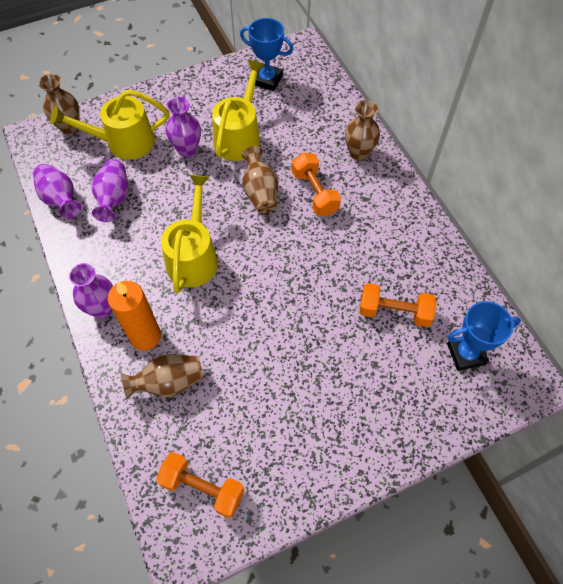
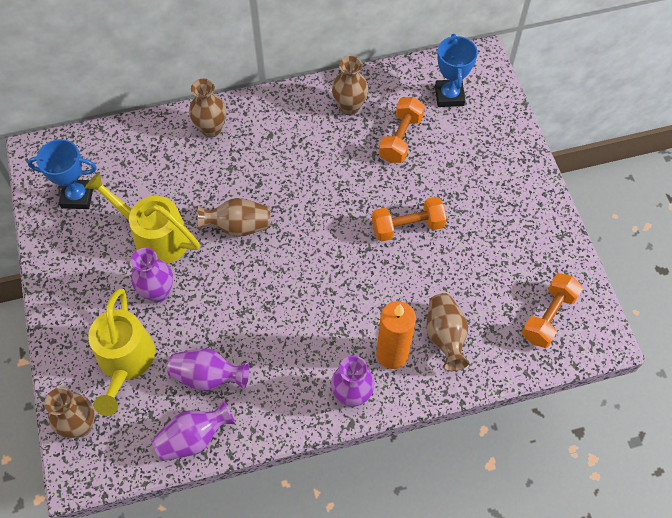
camera: 80 degrees left, 0 degrees up
yellow watering can [161,175,218,293] -> none
blue trophy [240,18,294,91] -> blue trophy turned 60 degrees clockwise [27,139,97,209]
orange dumbbell [292,153,341,216] -> orange dumbbell moved to [372,197,447,242]
none -> brown vase [332,56,368,115]

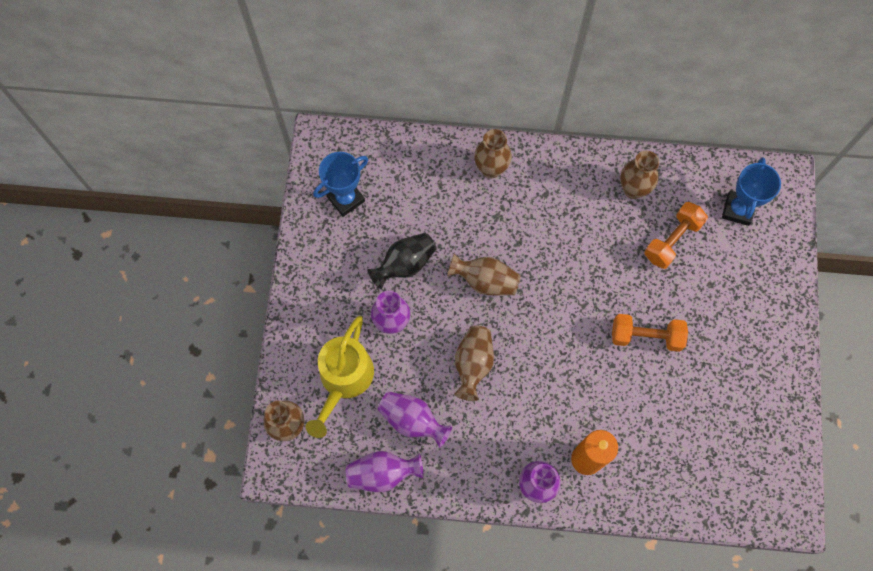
camera: 20 degrees right, 10 degrees up
blue trophy [27,139,97,209] -> blue trophy turned 60 degrees counterclockwise [313,152,368,217]
yellow watering can [85,172,200,264] -> black vase [368,233,436,289]
brown vase [426,293,469,371] -> brown vase moved to [454,325,494,401]
orange dumbbell [522,273,583,348] -> none

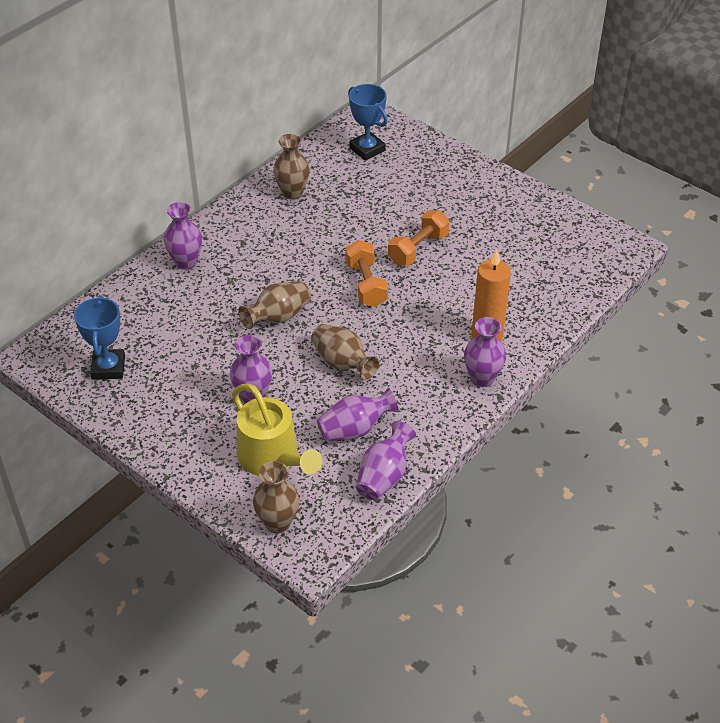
camera: 55 degrees left, 25 degrees down
black vase [368,233,436,289] -> none
brown vase [474,129,512,178] -> purple vase [164,202,202,270]
orange dumbbell [644,202,708,269] -> orange dumbbell moved to [345,240,388,307]

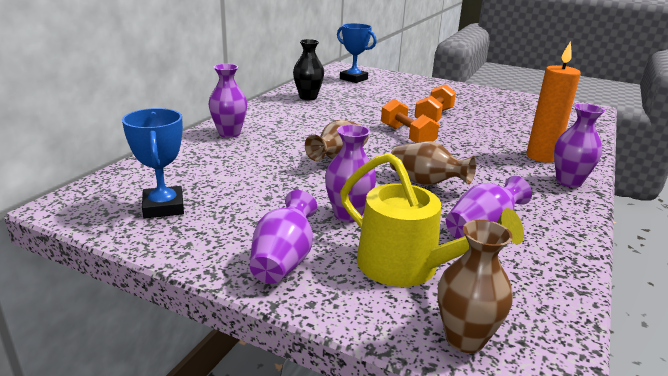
camera: 15 degrees left, 20 degrees down
brown vase [273,134,310,200] -> black vase [293,39,324,100]
purple vase [356,421,416,500] -> purple vase moved to [250,190,317,284]

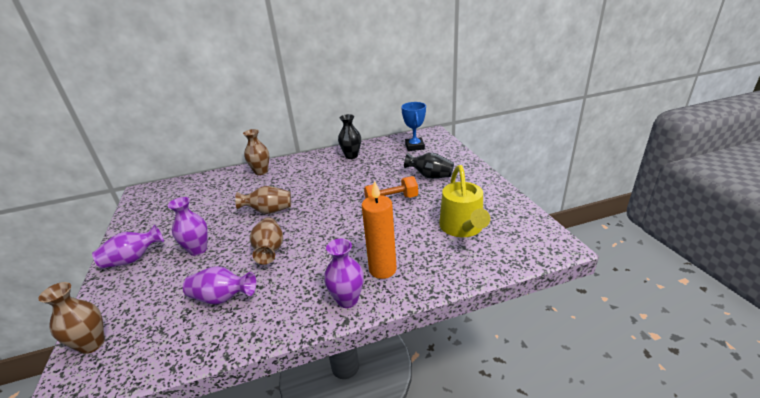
camera: 50 degrees right, 5 degrees up
blue trophy [122,108,184,219] -> none
purple vase [208,64,247,138] -> brown vase [243,129,269,175]
yellow watering can [340,153,524,287] -> yellow watering can moved to [439,165,490,237]
orange dumbbell [381,99,439,142] -> none
none -> black vase [404,153,454,179]

